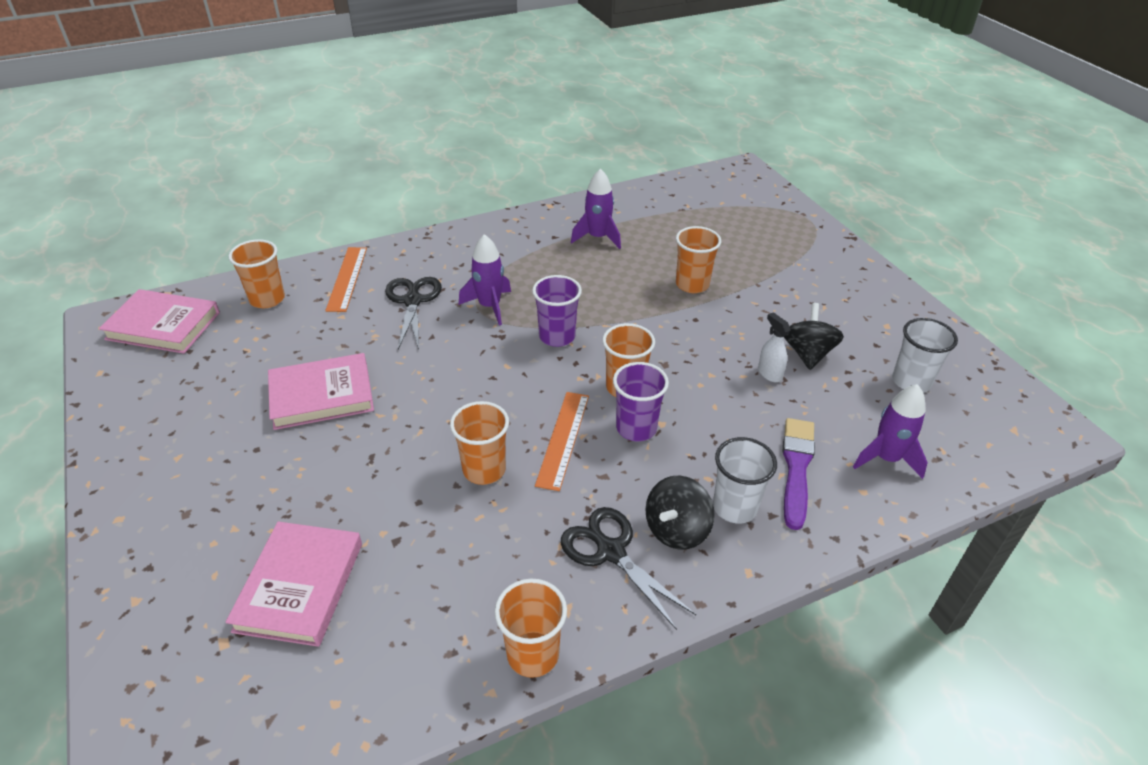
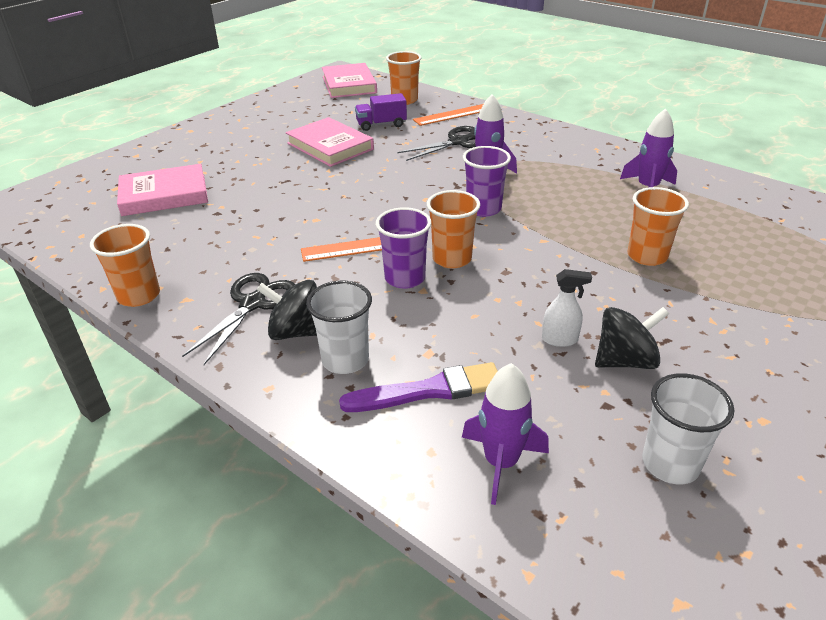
camera: 65 degrees right, 5 degrees down
orange cup [450,401,509,485] -> none
white spray bottle [758,312,791,382] -> white spray bottle turned 60 degrees clockwise [542,269,592,347]
none -> purple truck [355,93,407,131]

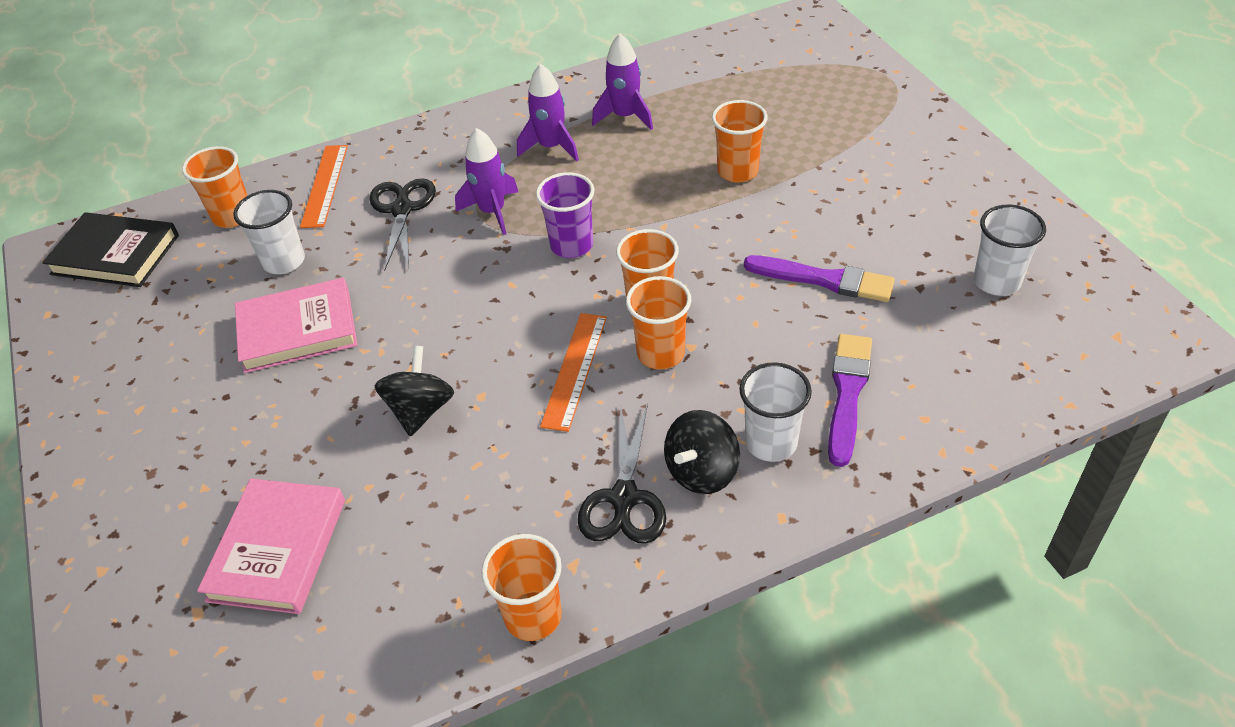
camera: 60 degrees left, 10 degrees up
black scissors [182,273,296,365] -> black scissors turned 135 degrees counterclockwise [578,403,666,544]
pink book [322,63,377,98] -> black book [42,212,179,287]
purple truck [355,93,407,131] -> white cup [233,190,305,274]
purple cup [376,207,431,289] -> orange cup [626,276,691,369]
purple rocket [462,363,549,505] -> purple rocket moved to [517,64,579,161]
white spray bottle [542,269,592,347] -> purple brush [744,255,895,302]
black spinning top [595,307,669,369] -> black spinning top moved to [375,346,454,437]

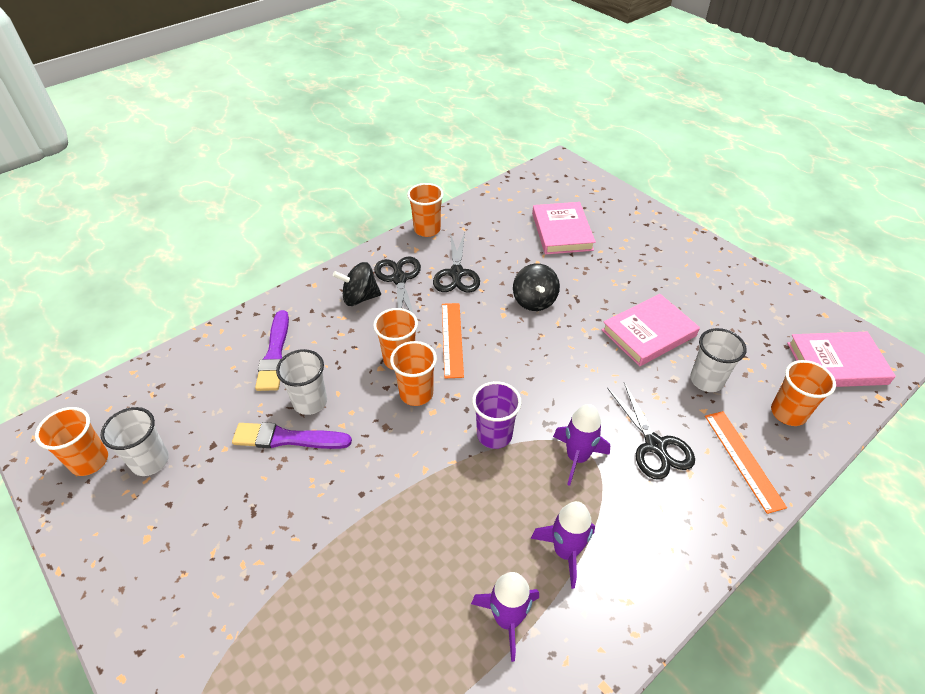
camera: 160 degrees right, 0 degrees up
black book [42,212,179,287] -> pink book [787,332,896,387]
black spinning top [664,410,740,494] -> black spinning top turned 120 degrees counterclockwise [333,262,381,306]
orange cup [712,100,768,183] -> orange cup moved to [35,407,108,476]
white cup [739,362,812,462] -> white cup moved to [276,349,327,415]
none -> black scissors [433,232,480,292]

